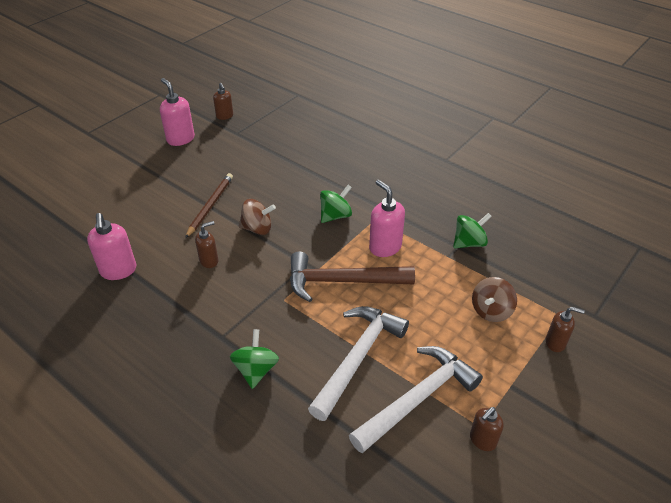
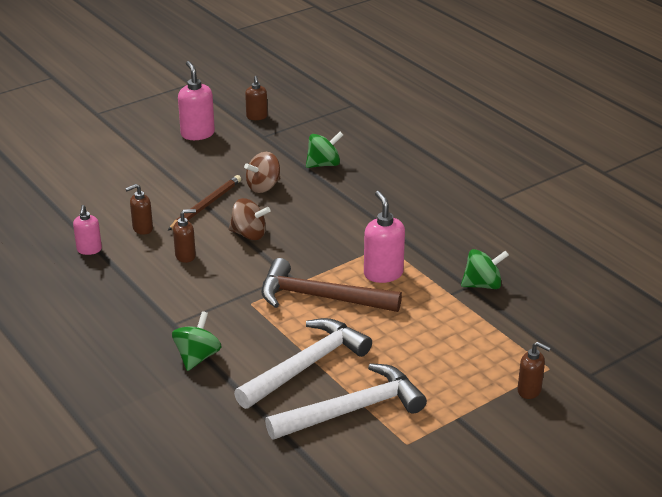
camera: 15 degrees right, 10 degrees down
pink soap dispenser [87,213,137,280] -> pink soap dispenser [73,205,102,255], size x0.63
green spinning top [320,185,352,223] -> green spinning top moved to [306,132,343,168]
brown soap dispenser [470,407,504,451] -> brown soap dispenser moved to [125,184,153,235]
brown spinning top [472,277,517,322] -> brown spinning top moved to [244,152,280,193]

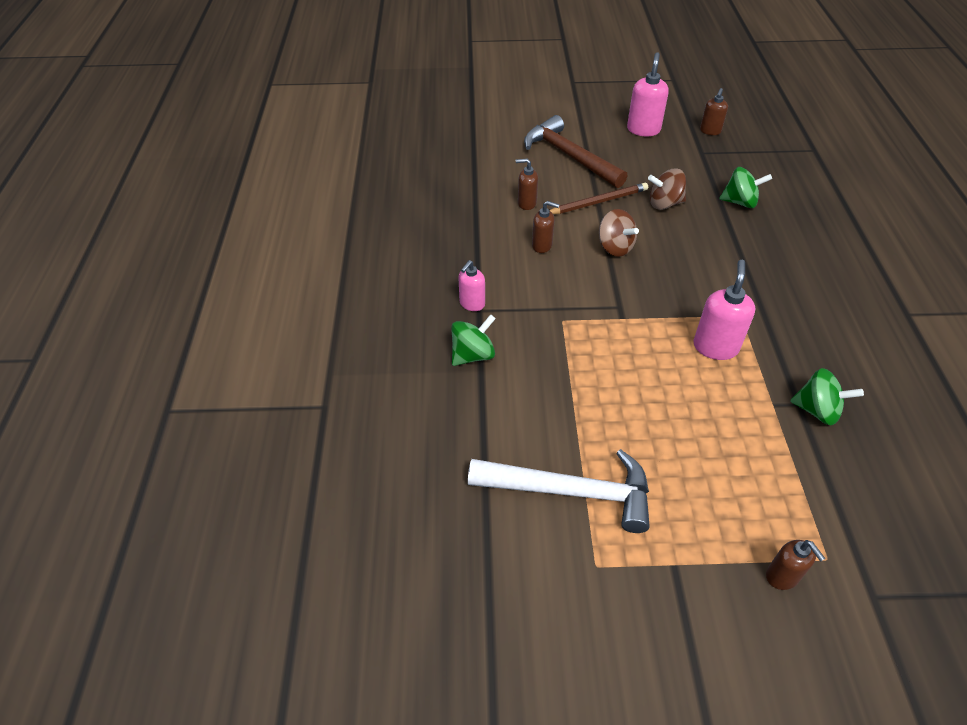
camera: 35 degrees right, 15 degrees up
pink soap dispenser [73,205,102,255] -> pink soap dispenser moved to [458,260,485,311]
white hammer [234,318,372,409] -> none
brown hammer [261,258,402,312] -> brown hammer moved to [524,115,628,188]

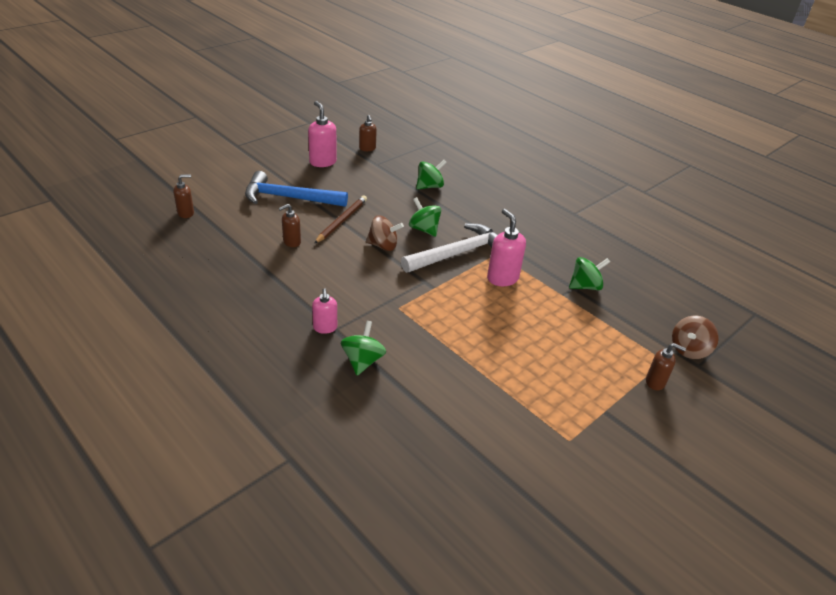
camera: 45 degrees left, 10 degrees down
white hammer [468,449,650,533] -> white hammer moved to [401,223,497,273]
brown hammer [524,115,628,188] -> blue hammer [245,171,348,207]
brown soap dispenser [532,201,560,253] -> brown soap dispenser moved to [173,174,194,218]
brown spinning top [648,168,686,210] -> brown spinning top moved to [672,315,719,359]
none -> green spinning top [409,197,441,237]

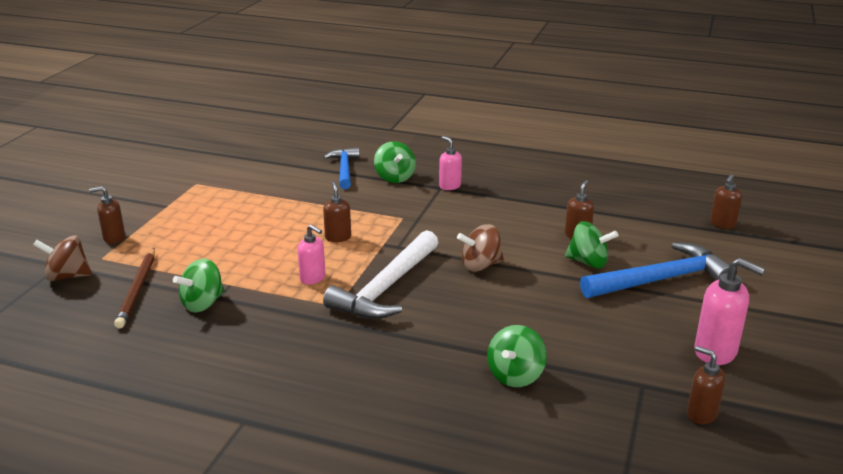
camera: 155 degrees right, 10 degrees down
brown pencil [314,196,367,244] -> brown pencil moved to [114,248,155,329]
green spinning top [409,197,441,237] -> green spinning top moved to [565,221,618,268]
pink soap dispenser [487,209,526,286] -> pink soap dispenser [297,224,326,284], size x0.63
brown spinning top [672,315,719,359] -> brown spinning top turned 105 degrees counterclockwise [33,235,92,281]
none -> brown soap dispenser [323,182,351,242]
none -> blue hammer [324,147,360,189]

